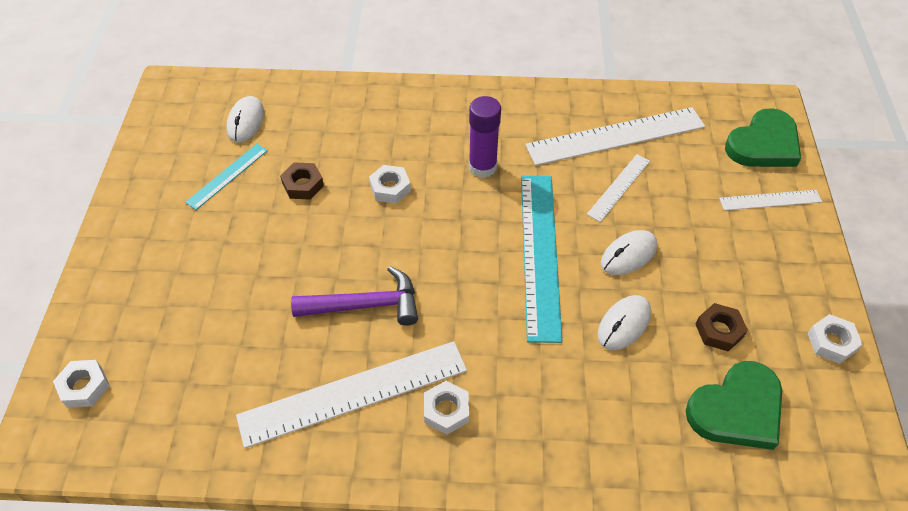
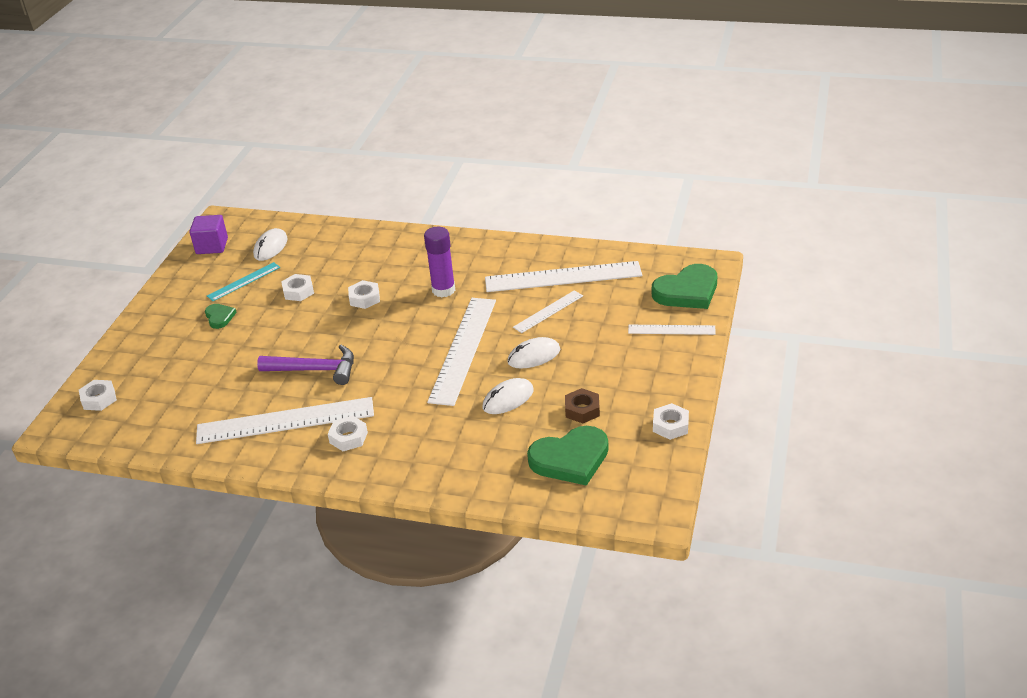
camera: 15 degrees right, 15 degrees down
brown nut [280,162,324,200] -> white nut [281,274,314,301]
turquoise ruler [521,176,562,343] -> white ruler [427,298,496,406]
none -> purple cube [190,215,228,254]
none -> green heart [205,304,237,329]

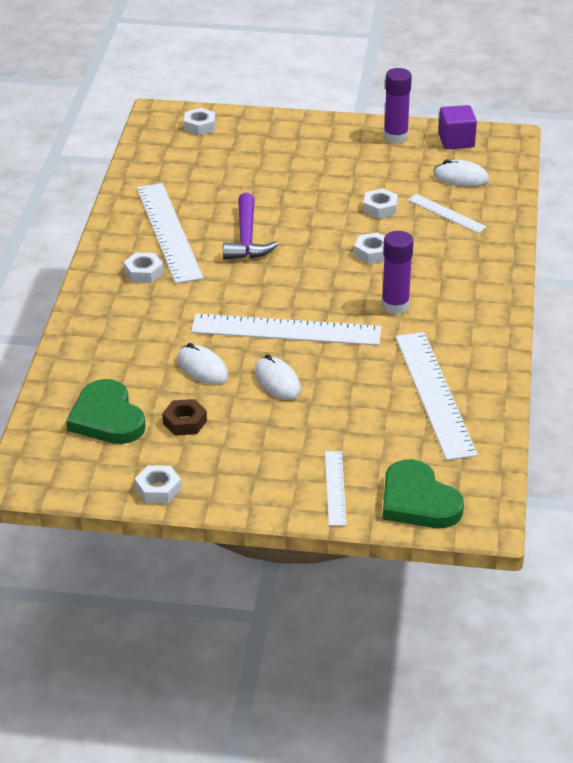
camera: 80 degrees right, 0 degrees up
green heart [205,304,237,329] -> none
turquoise ruler [207,262,280,301] -> none
white ruler [513,290,583,333] -> white ruler moved to [408,194,487,233]
none -> purple glue stick [384,68,412,143]

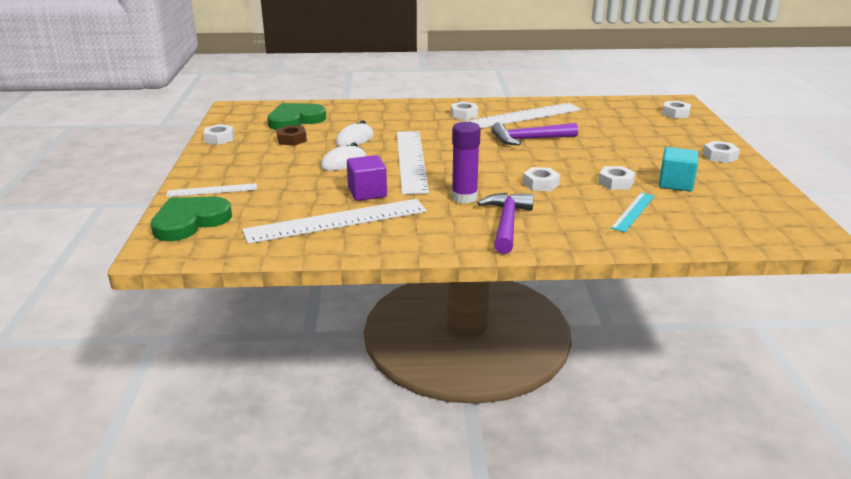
camera: 80 degrees right, 10 degrees down
purple glue stick [384,68,412,143] -> none
white ruler [408,194,487,233] -> turquoise ruler [611,193,655,232]
white mouse [433,159,489,187] -> none
purple cube [438,105,477,149] -> purple cube moved to [347,155,387,201]
none -> purple hammer [477,193,534,254]
none -> turquoise cube [659,147,698,192]
none -> white nut [703,141,740,163]

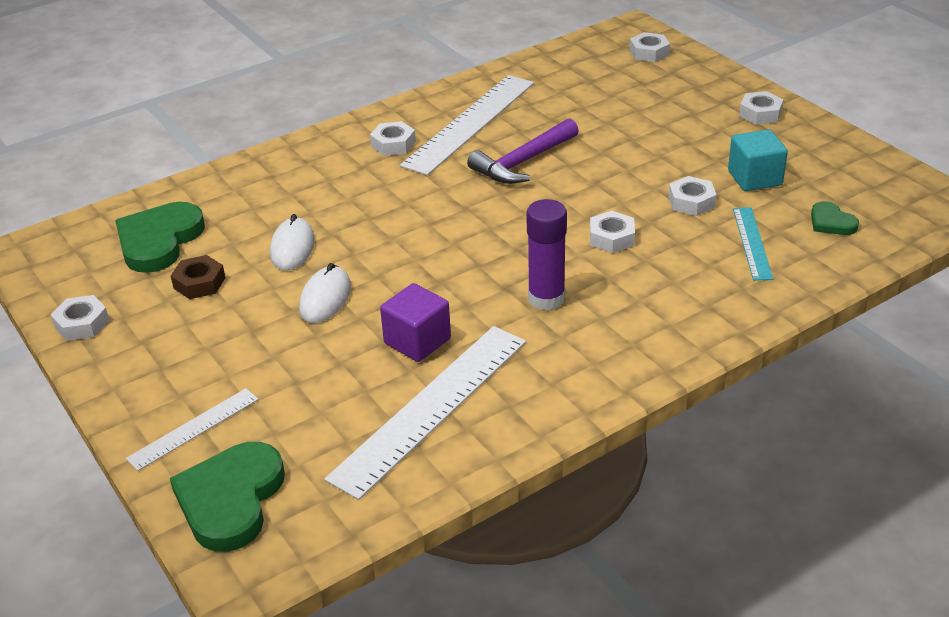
camera: 30 degrees left, 10 degrees up
white ruler [397,131,429,195] -> none
purple hammer [477,193,534,254] -> none
none -> green heart [811,201,859,235]

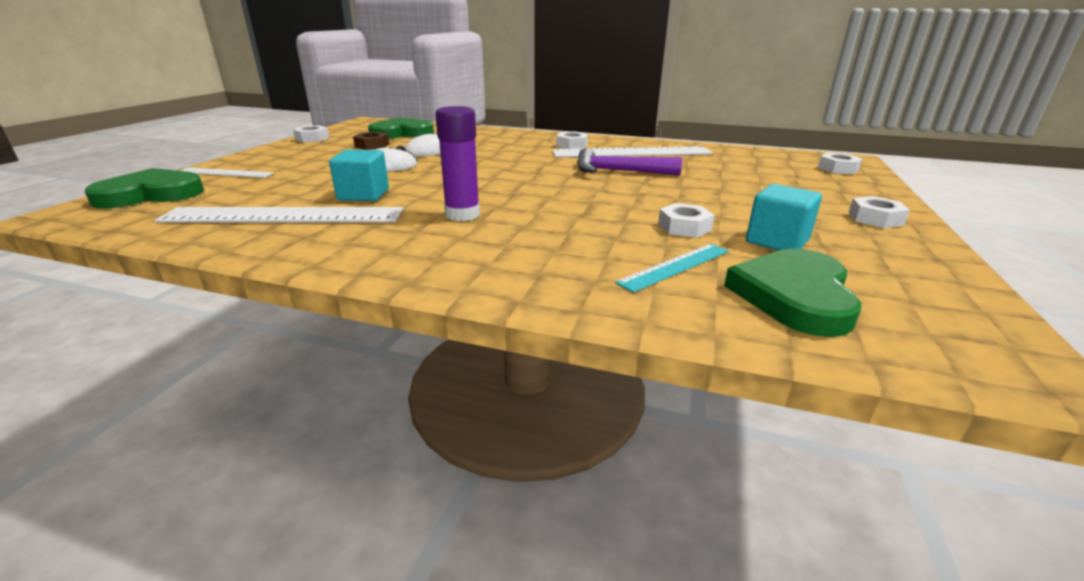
camera: 50 degrees right, 10 degrees down
purple cube [380,283,451,362] -> turquoise cube [329,150,389,201]
white nut [590,211,635,253] -> none
green heart [811,201,859,235] -> green heart [724,249,862,337], size x1.96

